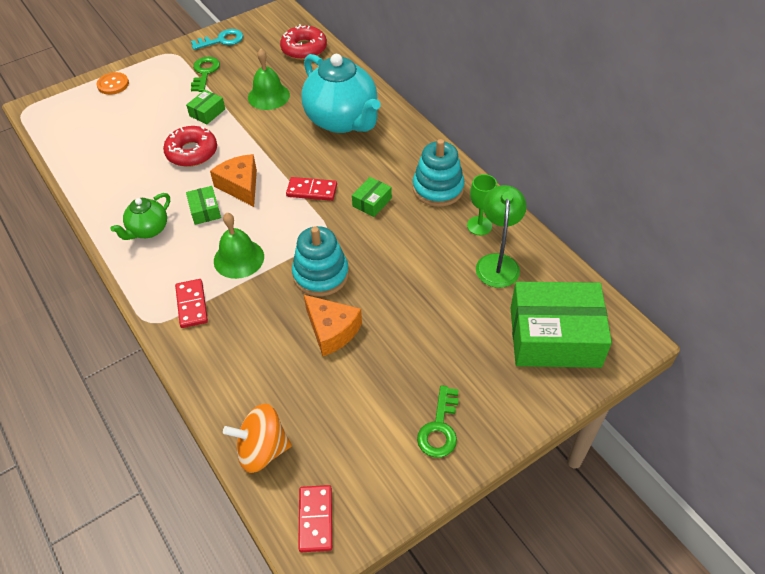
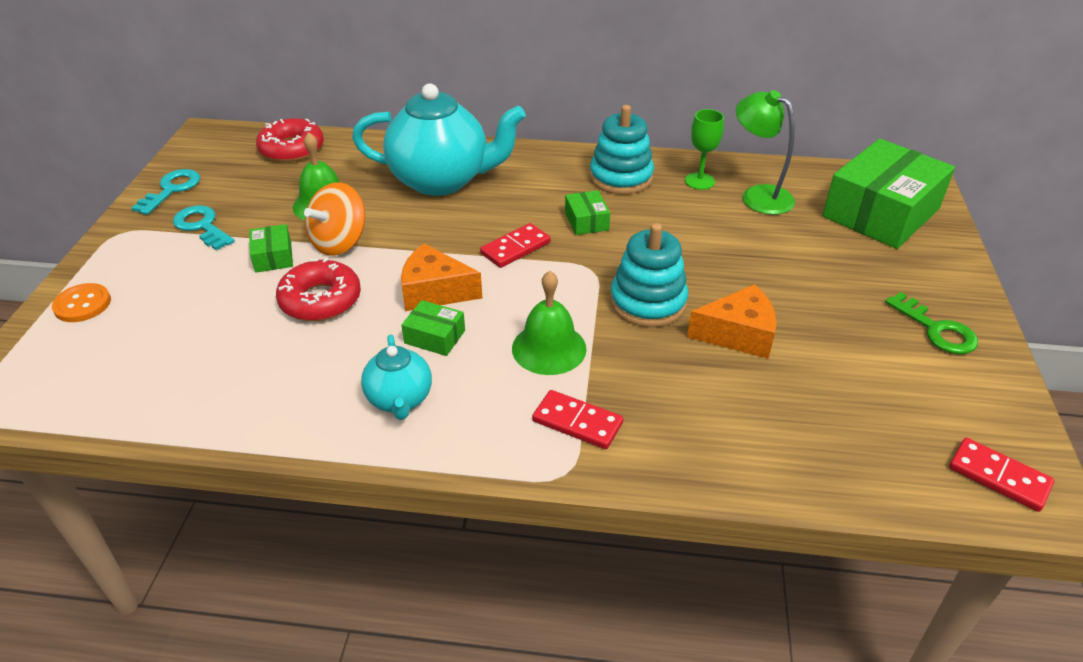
camera: 50 degrees left, 10 degrees down
green teapot [110,193,170,240] -> turquoise teapot [361,335,432,420]
green key [191,57,220,92] -> turquoise key [173,205,235,250]
orange spinning top [223,404,292,473] -> orange spinning top moved to [304,182,365,256]

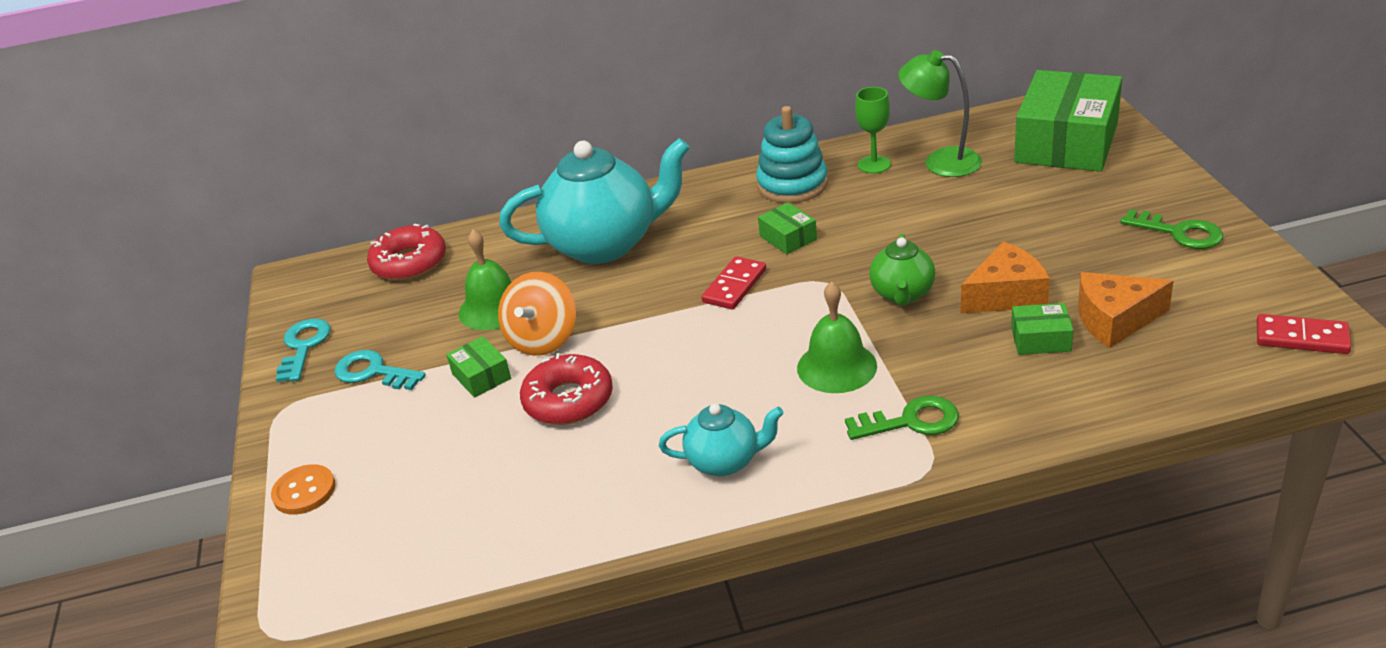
camera: 15 degrees left, 5 degrees down
turquoise teapot [361,335,432,420] -> turquoise teapot turned 60 degrees counterclockwise [659,404,784,476]
orange cheese [401,244,482,311] -> orange cheese moved to [1078,272,1174,348]
green box [401,300,465,356] -> green box moved to [1011,303,1074,355]
red domino [532,390,623,449] -> green key [845,396,959,440]
turquoise stacking toy [610,223,688,327] -> green teapot [869,234,935,306]

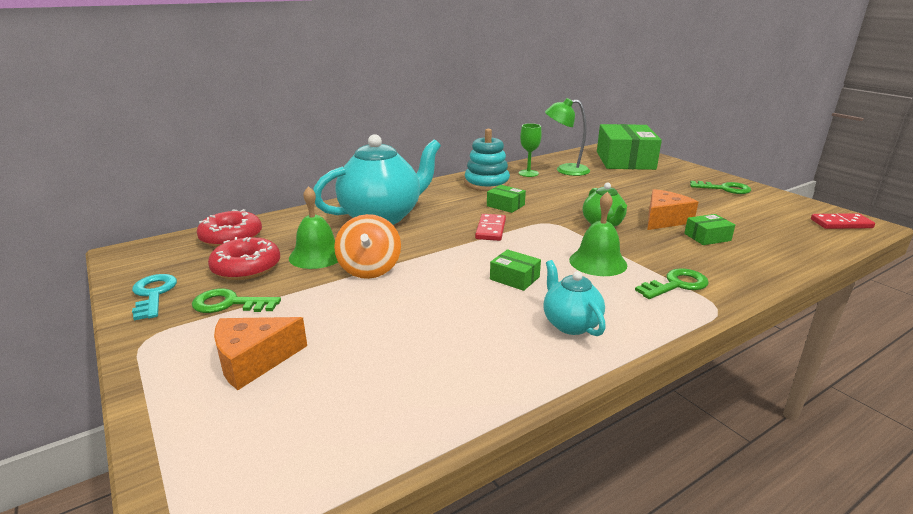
camera: 25 degrees left, 10 degrees down
orange button [271,464,336,515] -> none
turquoise key [334,350,426,390] -> green key [192,289,281,313]
green box [446,336,511,398] -> green box moved to [490,249,541,291]
red donut [520,353,613,425] -> red donut moved to [208,237,280,280]
turquoise teapot [659,404,784,476] -> turquoise teapot turned 90 degrees counterclockwise [544,260,606,336]
orange cheese [1078,272,1174,348] -> orange cheese moved to [214,317,307,390]

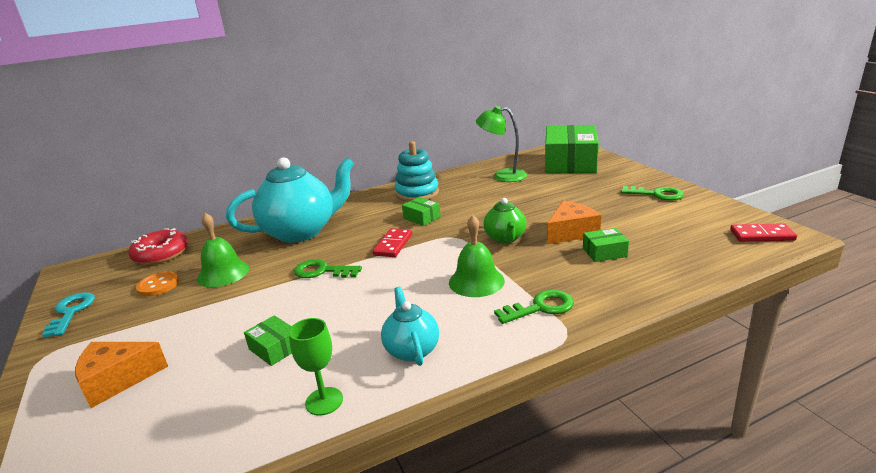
camera: 10 degrees right, 0 degrees up
green key [192,289,281,313] -> green key moved to [294,259,362,278]
red donut [208,237,280,280] -> orange button [136,272,179,296]
orange spinning top [334,214,401,279] -> none
green box [490,249,541,291] -> green box moved to [244,315,292,366]
green goblet [519,123,542,177] -> green goblet moved to [289,318,343,415]

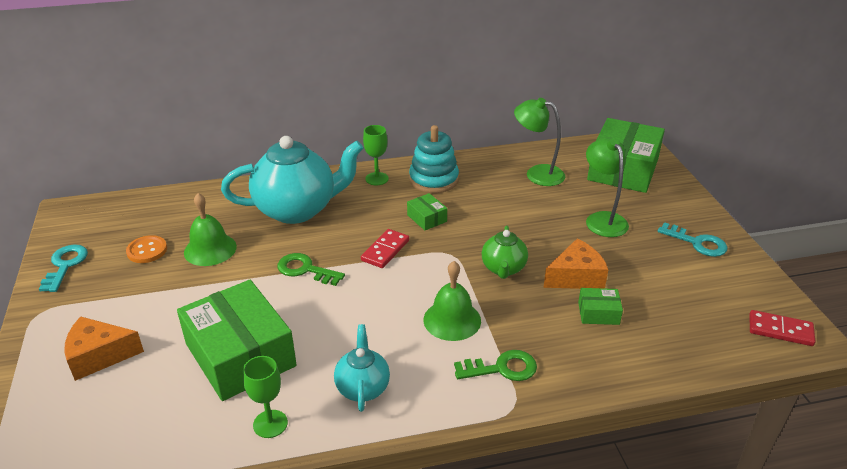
camera: 10 degrees right, 10 degrees up
red donut [128,228,188,265] -> none
green box [244,315,292,366] -> green box [177,280,297,401], size x2.34
green key [621,186,684,201] -> turquoise key [658,222,727,257]
none -> green goblet [363,125,389,185]
none -> green lamp [586,137,629,237]

